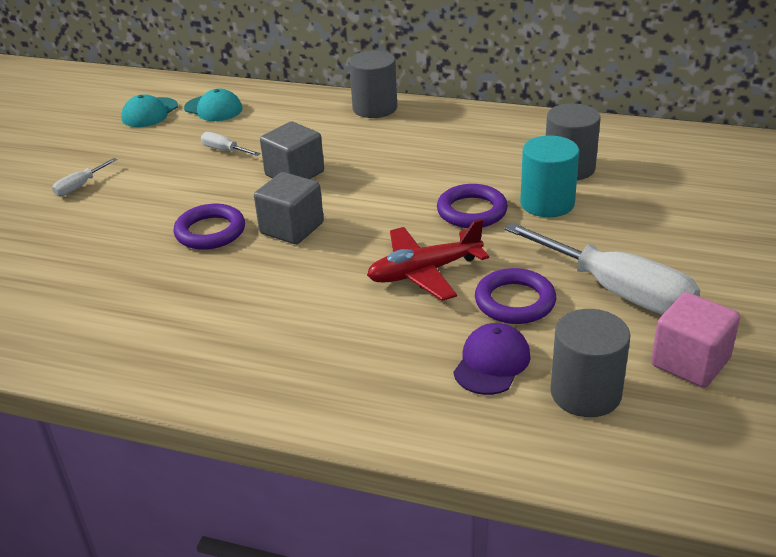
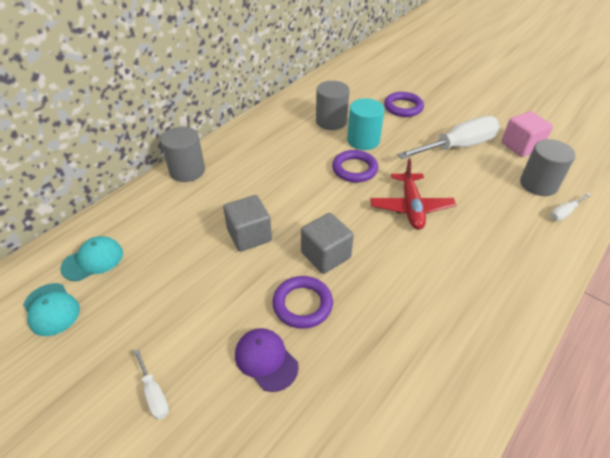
camera: 70 degrees left, 10 degrees up
white screwdriver [201,132,261,156] -> white screwdriver moved to [550,193,591,221]
purple cap [453,323,531,395] -> purple cap moved to [235,328,299,392]
purple ring [475,268,556,324] -> purple ring moved to [384,92,424,117]

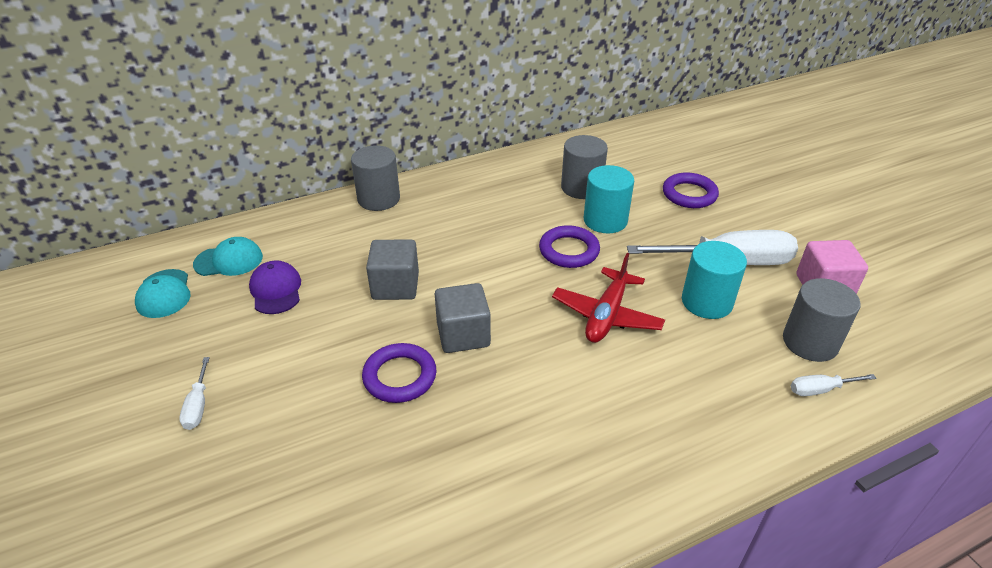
camera: 25 degrees right, 5 degrees down
purple cap [235,328,299,392] -> purple cap moved to [249,260,301,314]
none -> turquoise cylinder [682,241,747,319]

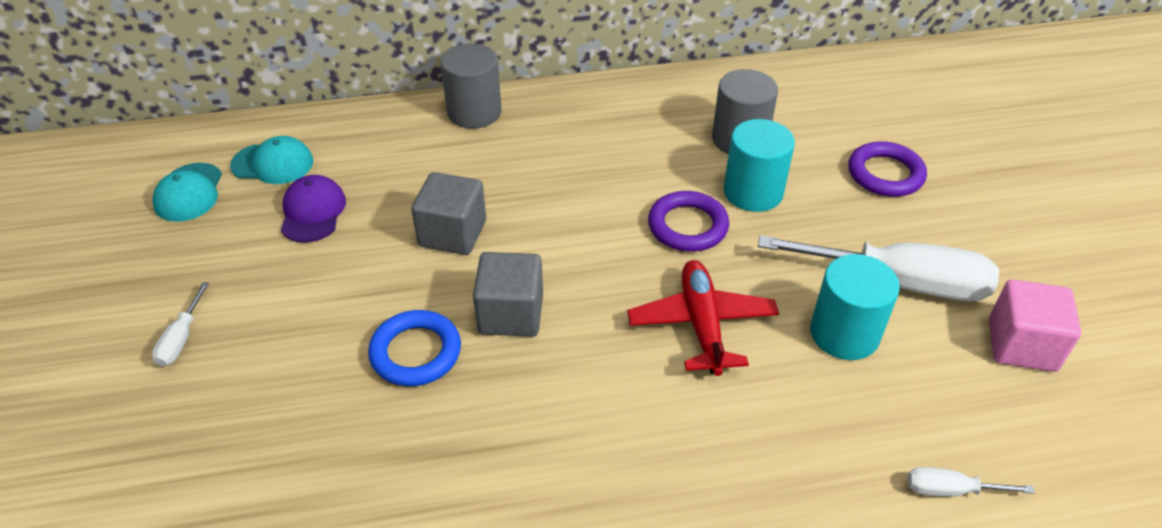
camera: 15 degrees right, 5 degrees up
purple ring [362,343,436,403] -> blue ring [368,310,461,386]
red plane [552,253,665,343] -> red plane turned 135 degrees clockwise [628,260,779,376]
grey cylinder [783,278,861,362] -> none

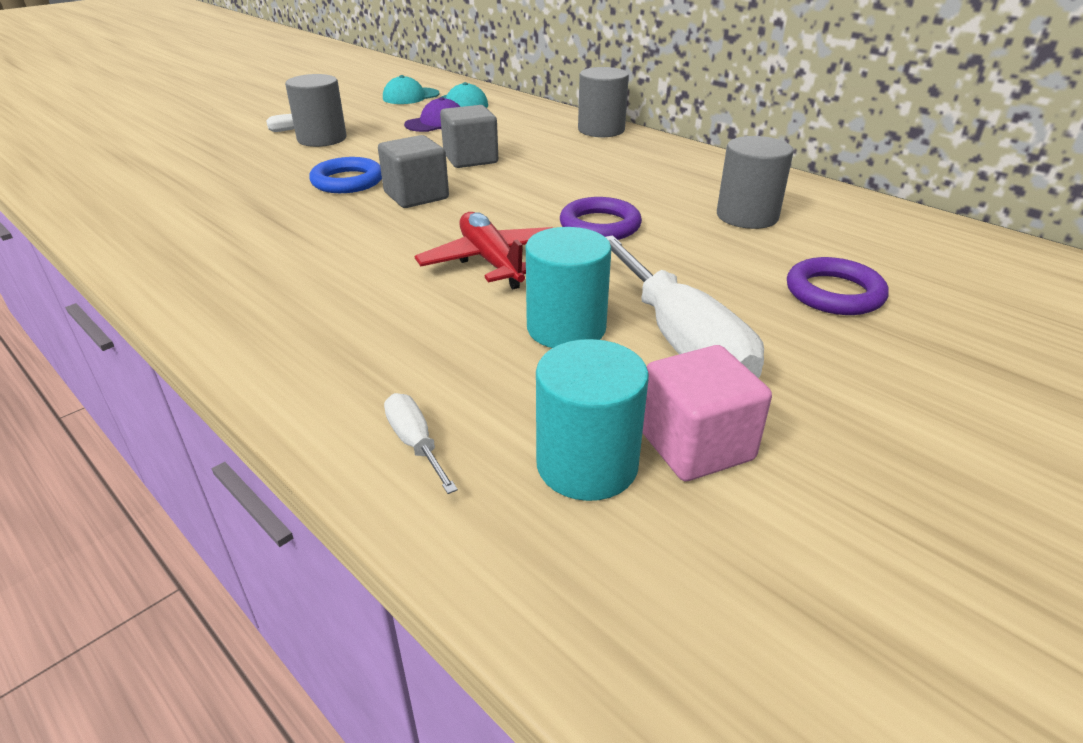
camera: 55 degrees right, 10 degrees down
red plane [628,260,779,376] -> red plane turned 75 degrees counterclockwise [415,212,553,289]
turquoise cylinder [724,119,795,212] -> turquoise cylinder moved to [536,339,649,501]
none -> grey cylinder [285,74,346,147]

